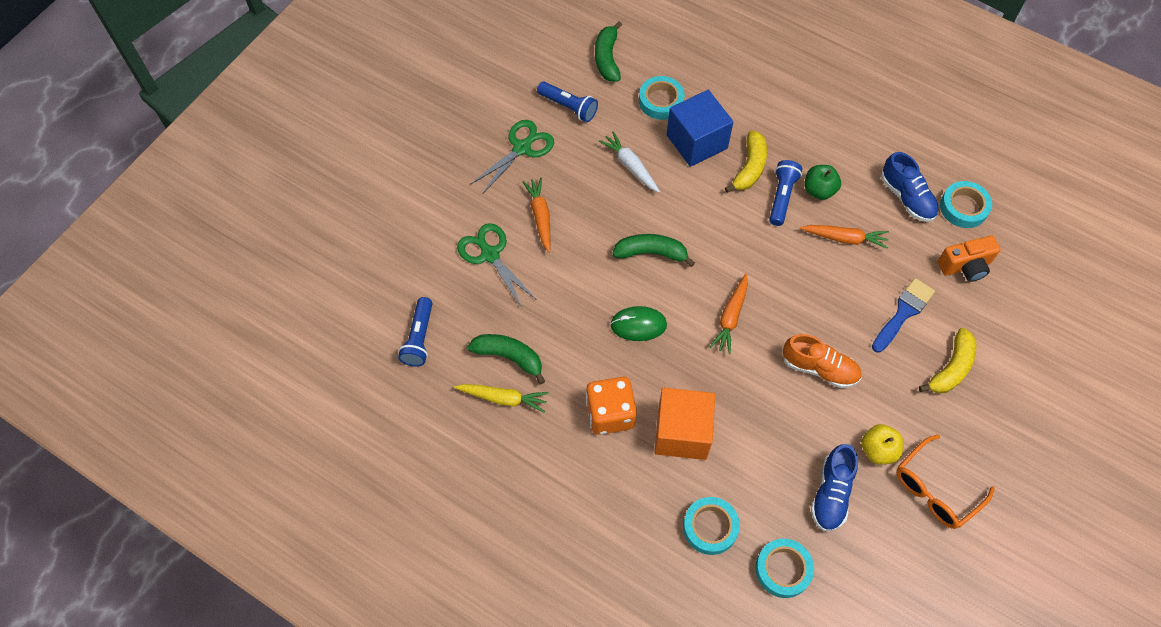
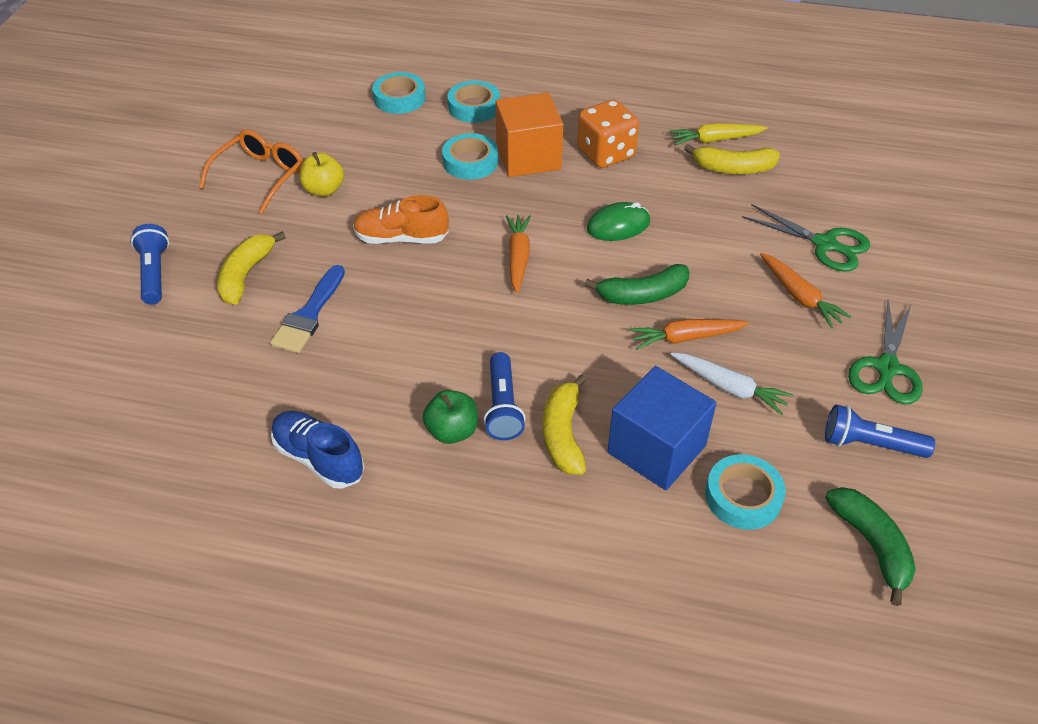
camera: 160 degrees right, 15 degrees down
blue flashlight [398,297,433,366] -> blue flashlight moved to [131,224,169,304]
green banana [468,334,545,384] -> yellow banana [684,144,780,174]
orange carrot [800,225,889,249] -> orange carrot moved to [629,319,749,350]
blue shoe [811,444,858,531] -> none
orange camera [938,236,1001,282] -> none
turquoise tape [940,181,992,228] -> turquoise tape moved to [442,133,498,180]

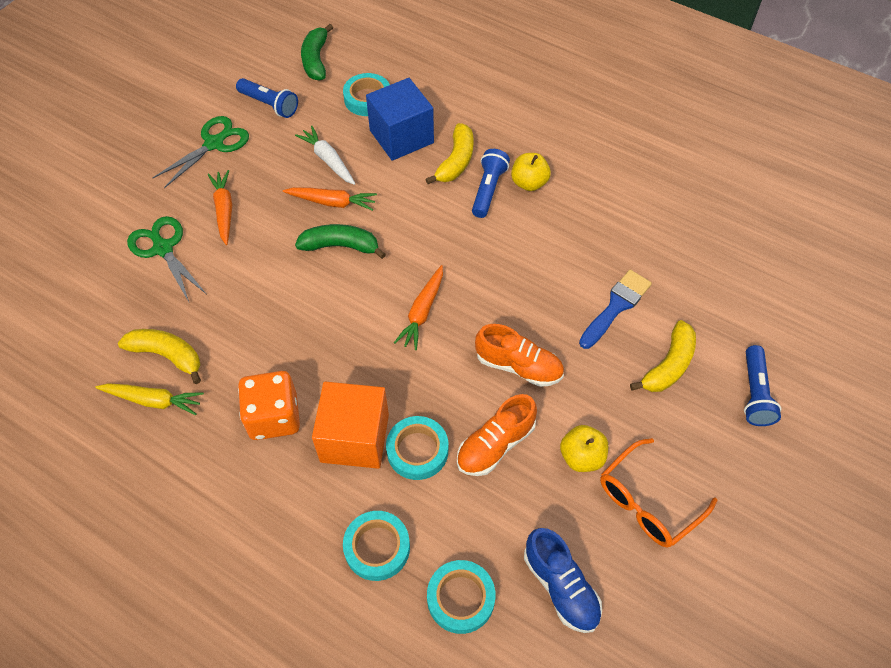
camera: 160 degrees left, 10 degrees up
blue shoe [271,411,365,489] -> blue shoe moved to [524,528,602,633]
green apple [423,390,478,444] -> yellow apple [511,153,551,191]
green mouse [587,202,650,241] -> none
none -> orange shoe [457,394,537,476]

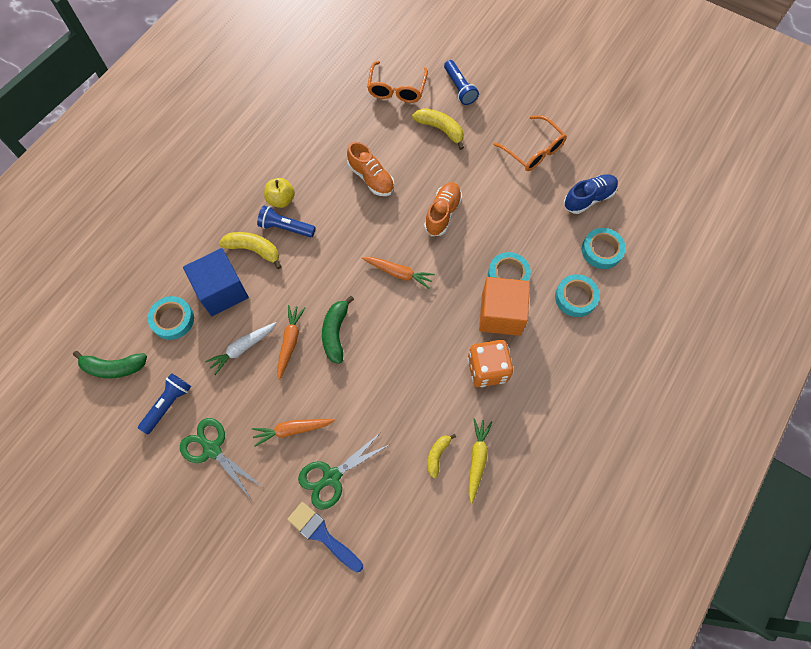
camera: 90 degrees left, 10 degrees up
yellow banana [118,329,201,384] -> yellow banana [427,434,456,478], size x0.63
orange shoe [457,394,537,476] -> orange shoe moved to [347,141,394,196]
yellow apple [560,425,608,472] -> none
blue brush [579,270,652,349] -> blue brush moved to [287,502,363,573]
blue flashlight [744,345,781,426] -> blue flashlight turned 60 degrees clockwise [444,60,479,105]
none -> orange glasses [367,61,428,103]

